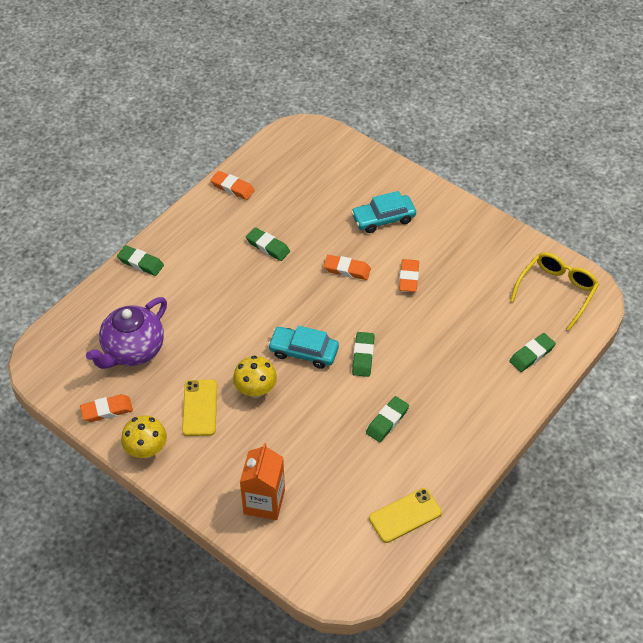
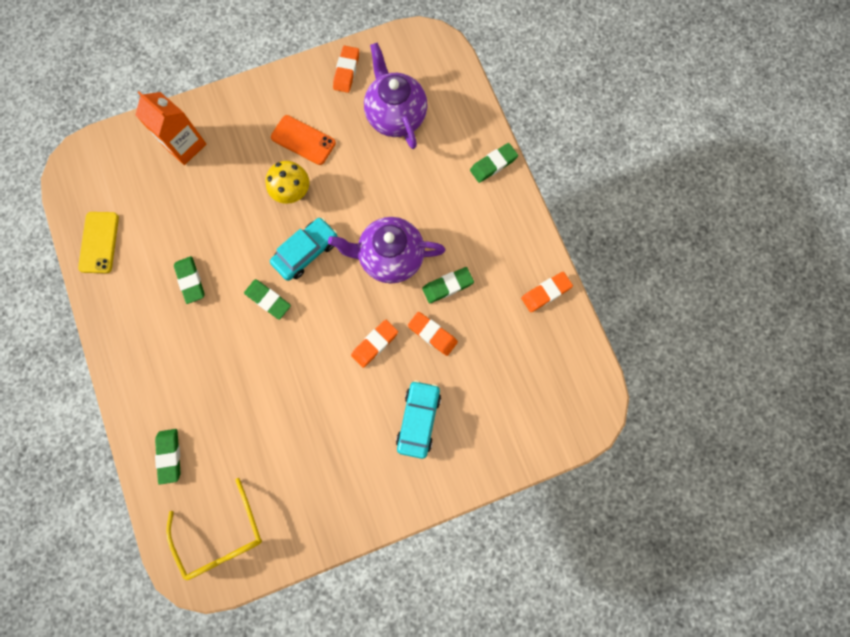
camera: 120 degrees right, 25 degrees up
yellow mushroom [121,416,167,458] -> none
yellow phone [182,380,217,436] -> orange phone [271,115,336,165]
orange eraser [399,259,419,292] -> orange eraser moved to [408,312,458,356]
none -> purple teapot [328,217,446,284]

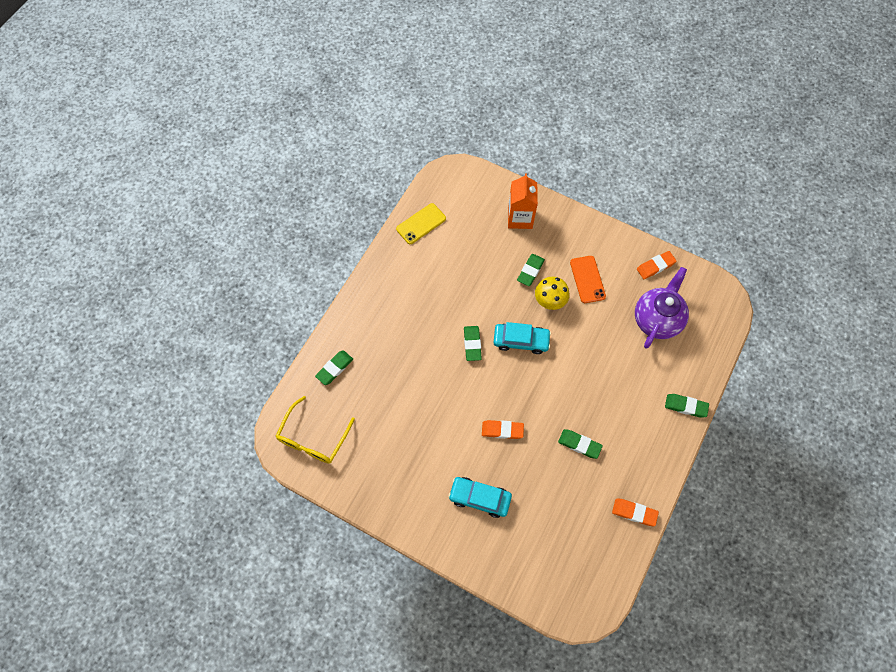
camera: 50 degrees right, 10 degrees down
green eraser [174,256,205,304] -> green eraser moved to [517,254,545,286]
purple teapot [328,217,446,284] -> none
turquoise car [396,380,441,459] -> turquoise car turned 135 degrees counterclockwise [448,477,512,518]
orange eraser [408,312,458,356] -> none

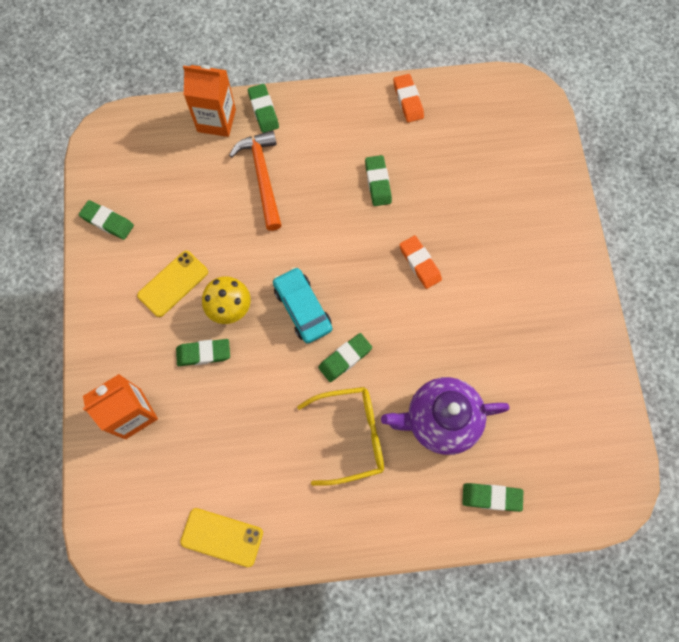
camera: 125 degrees left, 5 degrees up
yellow glasses [276,396,355,464] -> yellow glasses moved to [297,387,384,486]
turquoise car [448,477,512,518] -> none
orange phone [570,256,606,303] -> yellow phone [137,251,208,317]
purple teapot [635,267,689,349] -> purple teapot moved to [381,377,510,455]
orange eraser [637,251,676,279] -> green eraser [79,200,134,240]
none -> orange carton [183,65,236,137]
none -> orange hammer [229,130,282,231]

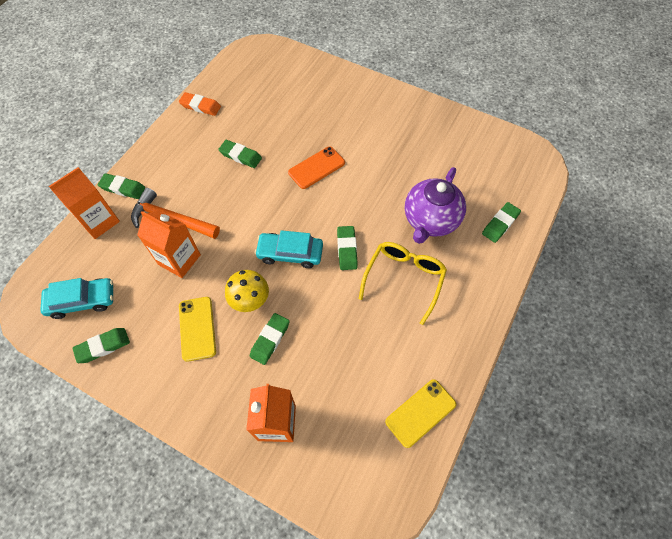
camera: 55 degrees left, 10 degrees down
orange eraser [400,236,442,289] -> orange phone [288,146,345,189]
none -> turquoise car [40,278,113,319]
none -> orange carton [137,210,201,278]

